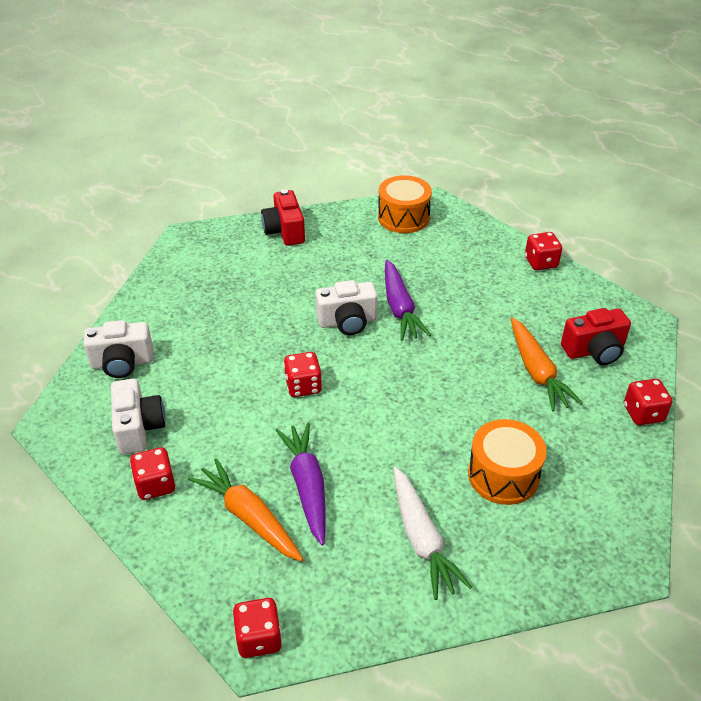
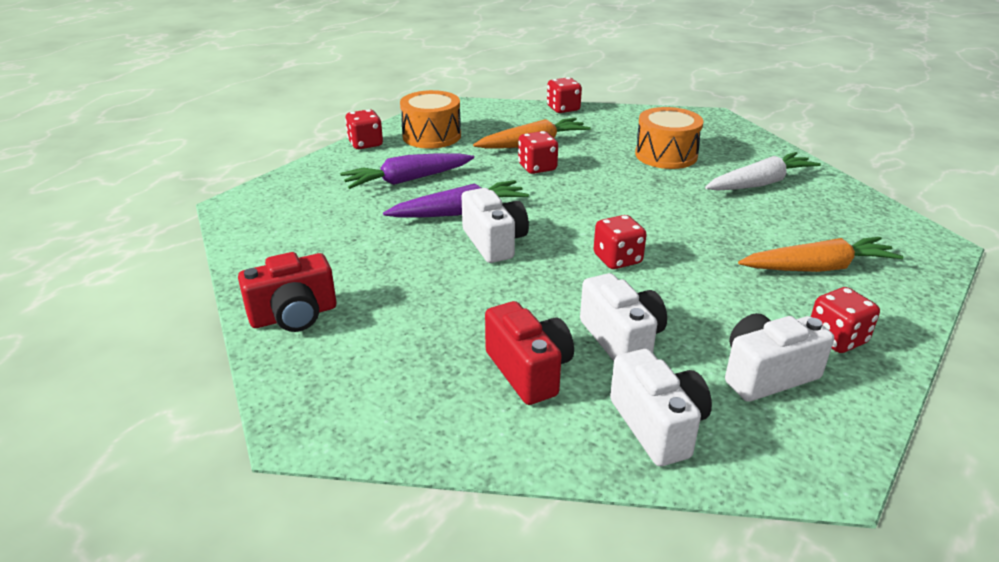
camera: 100 degrees left, 10 degrees down
orange carrot [188,458,303,561] -> orange carrot turned 135 degrees counterclockwise [738,237,904,272]
red dice [233,598,282,658] -> red dice moved to [518,131,558,174]
purple carrot [276,423,326,545] -> purple carrot moved to [340,153,474,189]
orange drum [378,175,432,233] -> orange drum moved to [400,90,461,149]
red camera [561,308,631,365] -> red camera moved to [485,301,574,405]
none -> white camera [580,273,667,361]

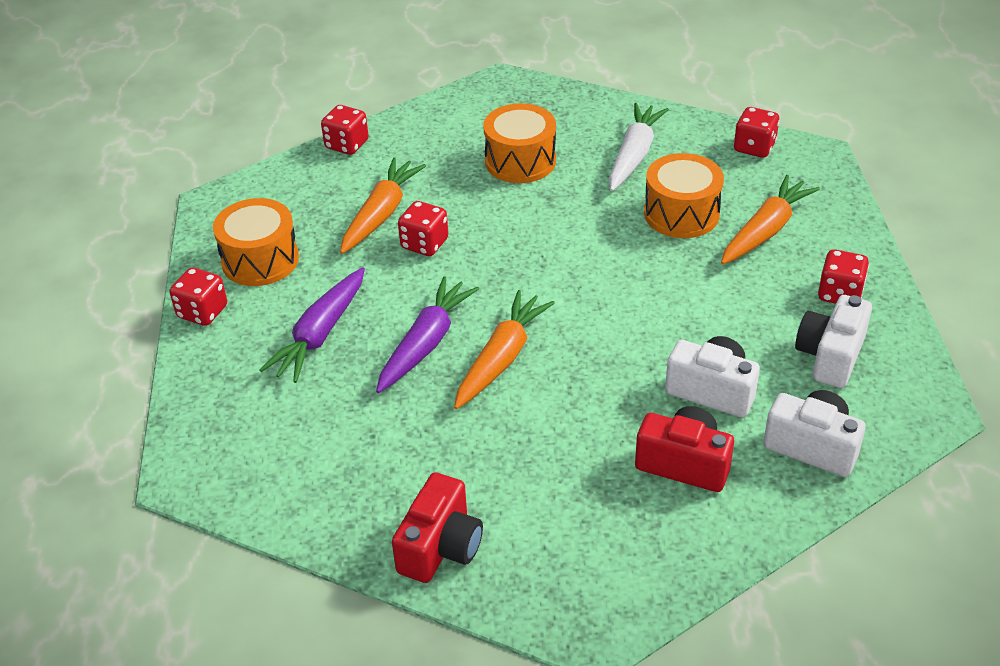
camera: 40 degrees left, 10 degrees up
white camera [462,188,529,263] -> orange carrot [454,290,555,409]
red dice [593,215,647,269] -> red dice moved to [734,107,780,158]
none -> orange drum [644,153,724,238]

